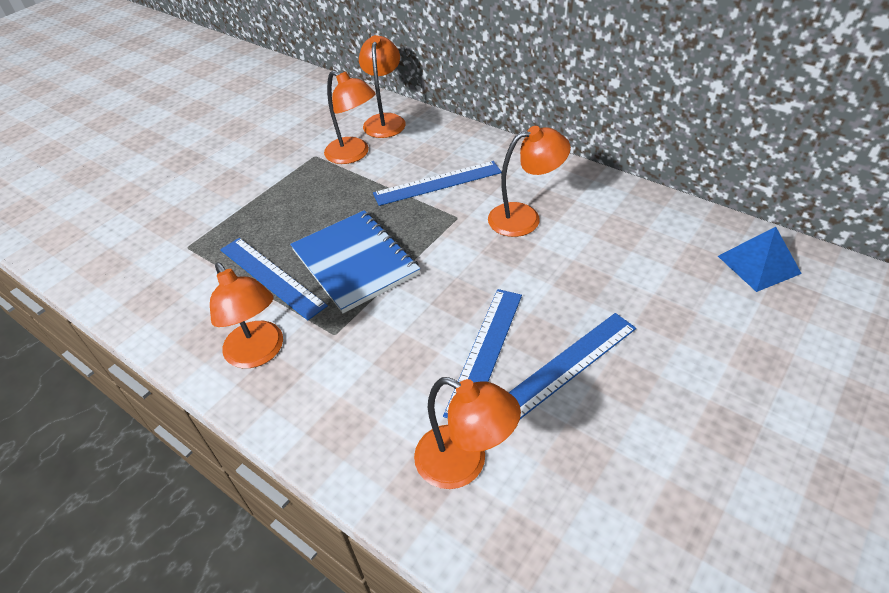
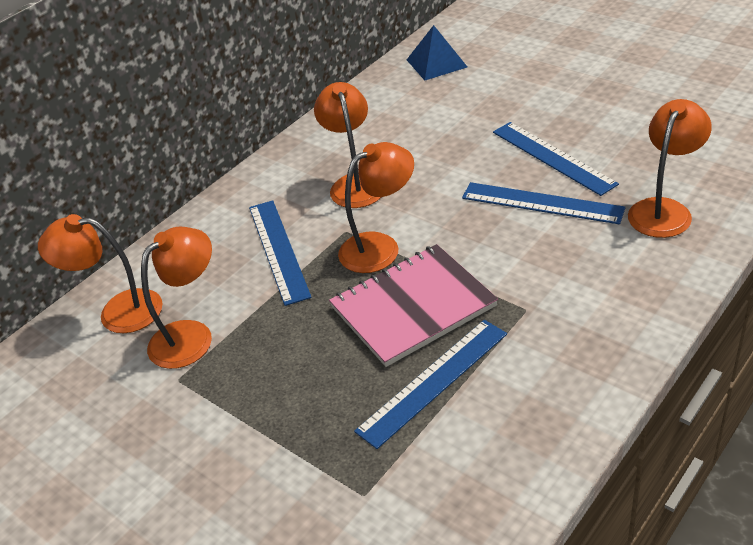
camera: 85 degrees left, 5 degrees down
orange lamp [210,262,283,368] -> orange lamp moved to [338,142,414,273]
blue notebook [290,210,420,313] -> pink notebook [329,244,498,367]

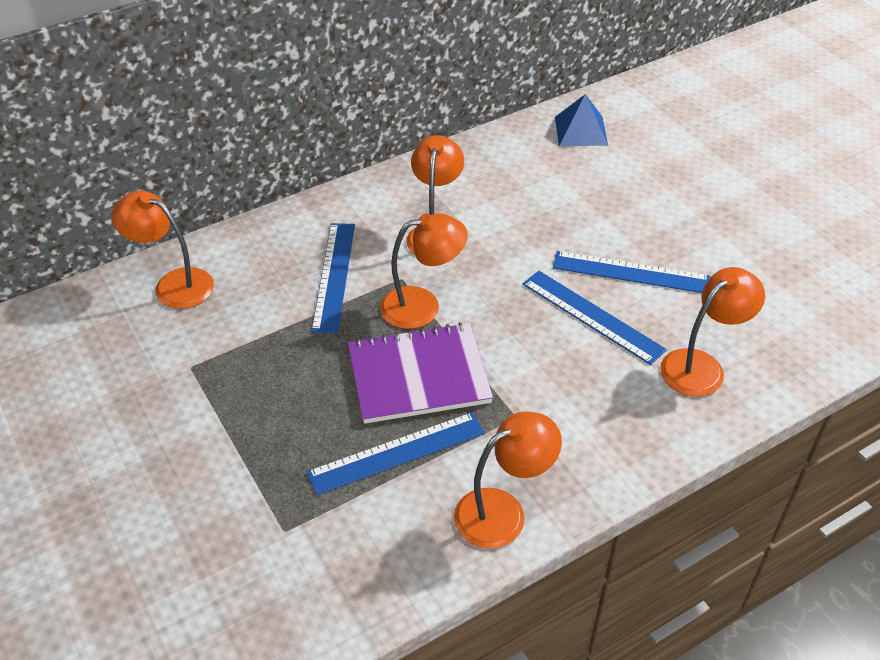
camera: 15 degrees right, 5 degrees up
orange lamp [141,227,212,369] -> orange lamp moved to [454,412,562,549]
pink notebook [329,244,498,367] -> purple notebook [348,322,493,424]
blue ruler [493,122,619,196] -> blue ruler turned 60 degrees counterclockwise [553,251,710,293]

